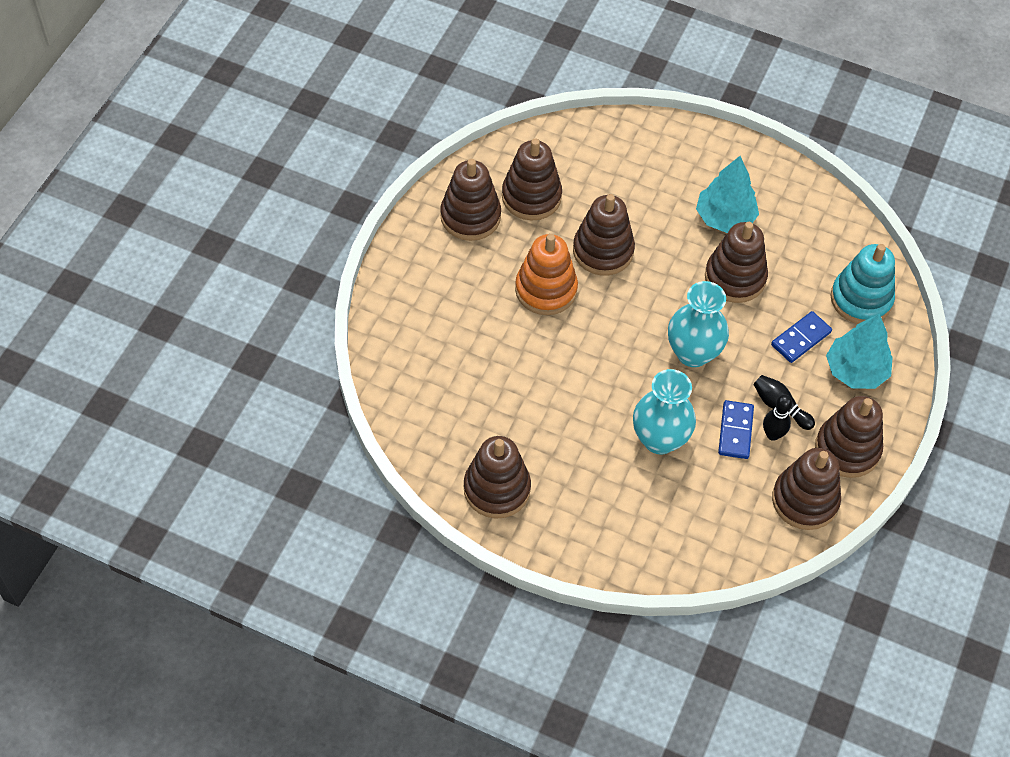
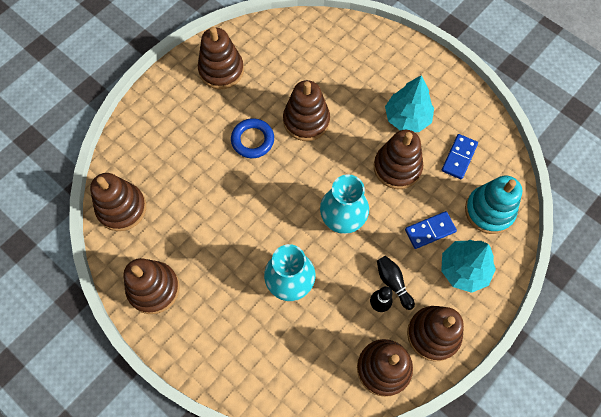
camera: 20 degrees right, 10 degrees up
brown stacking toy [502,138,562,221] -> brown stacking toy moved to [90,173,146,231]
orange stacking toy [515,234,578,315] -> blue ring [231,118,274,158]
blue domino [718,400,754,459] -> blue domino moved to [442,134,478,179]

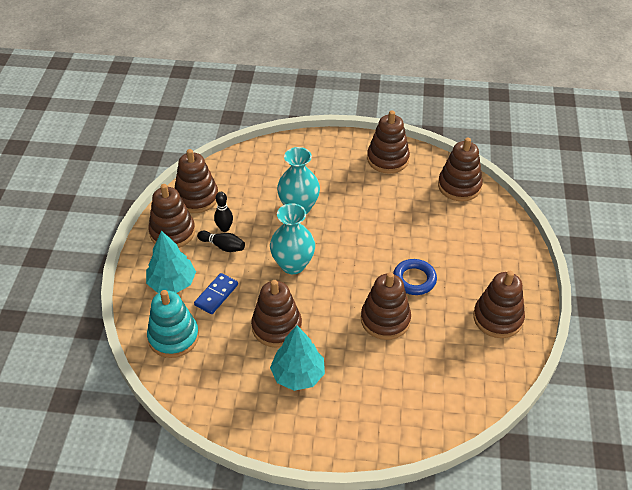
camera: 145 degrees right, 20 degrees down
blue domino [442,134,478,179] -> none

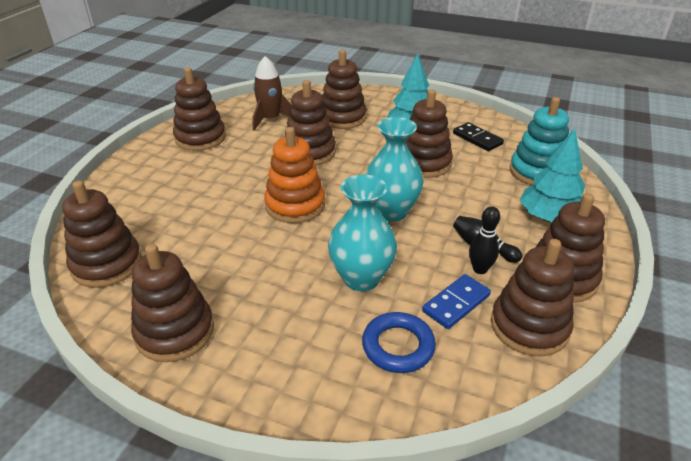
camera: 165 degrees left, 10 degrees down
blue domino [194,273,238,314] -> blue domino moved to [422,274,491,329]
blue ring [393,259,437,295] -> blue ring moved to [362,312,436,373]
none -> brown rocket [252,56,291,131]
none -> orange stacking toy [264,127,325,223]
none -> brown stacking toy [322,50,367,129]
none -> black domino [453,122,504,151]

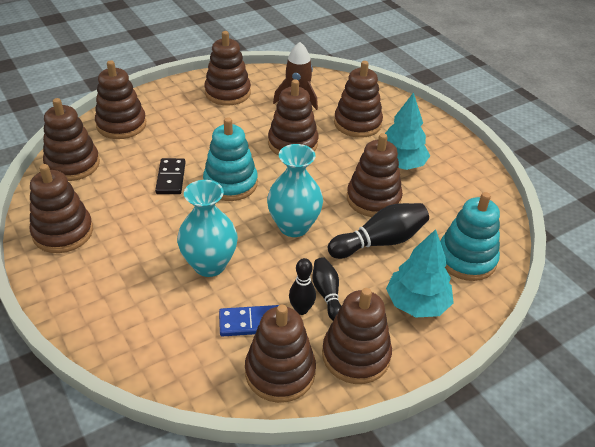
camera: 35 degrees right, 5 degrees up
orange stacking toy [264,127,325,223] -> turquoise stacking toy [203,117,258,201]
blue ring [362,312,436,373] -> none
black domino [453,122,504,151] -> black domino moved to [155,158,186,194]
none -> brown stacking toy [95,60,146,139]
none -> black bowling pin [328,203,429,259]

